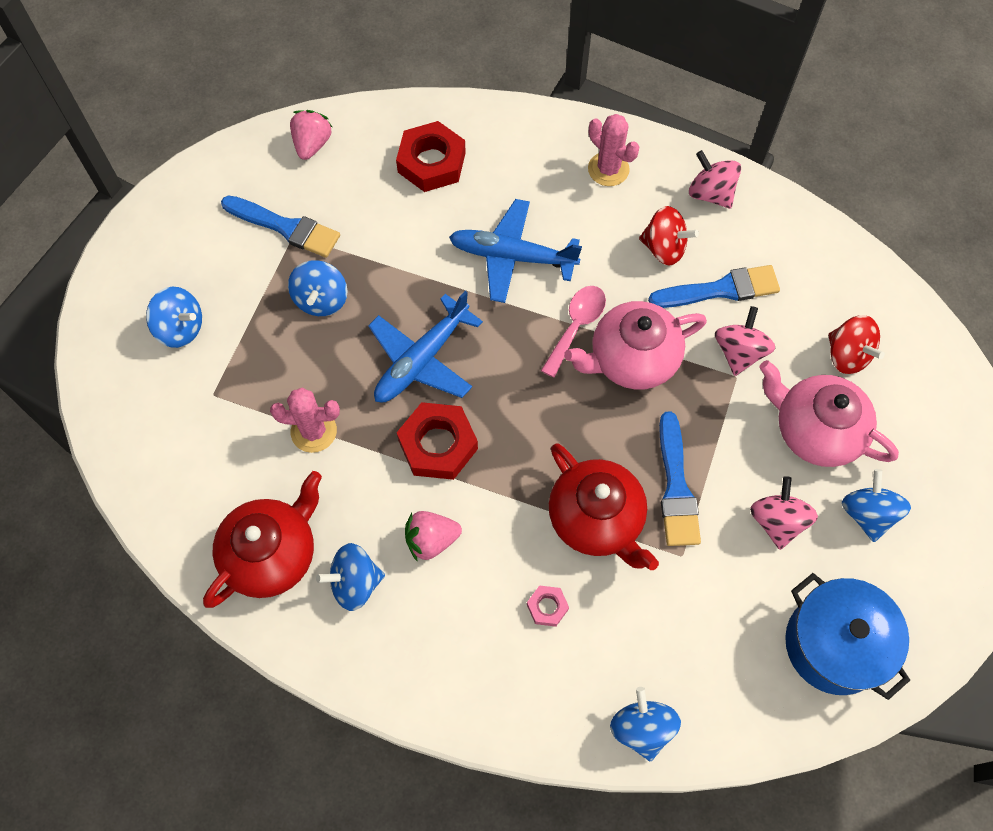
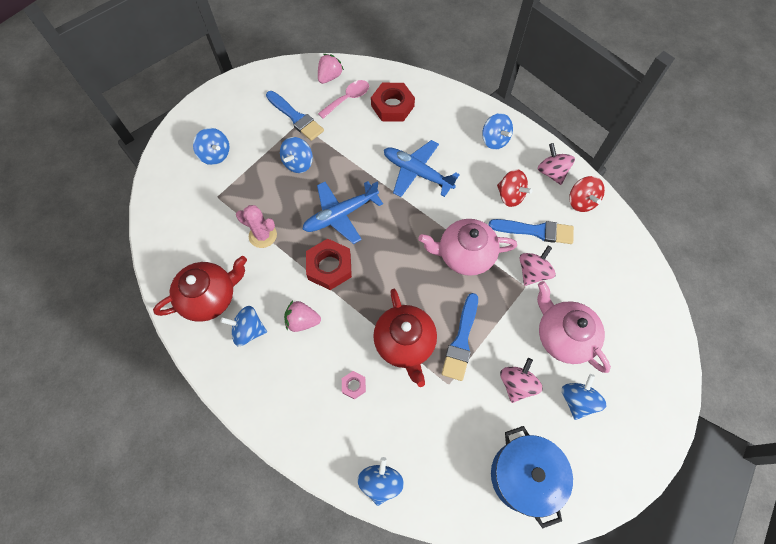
camera: 20 degrees right, 0 degrees up
pink spoon [541,286,606,377] -> pink spoon moved to [318,80,369,119]
pink cactus [588,114,639,186] -> blue spinning top [482,113,513,150]
red spinning top [828,315,885,374] -> red spinning top moved to [569,176,605,212]

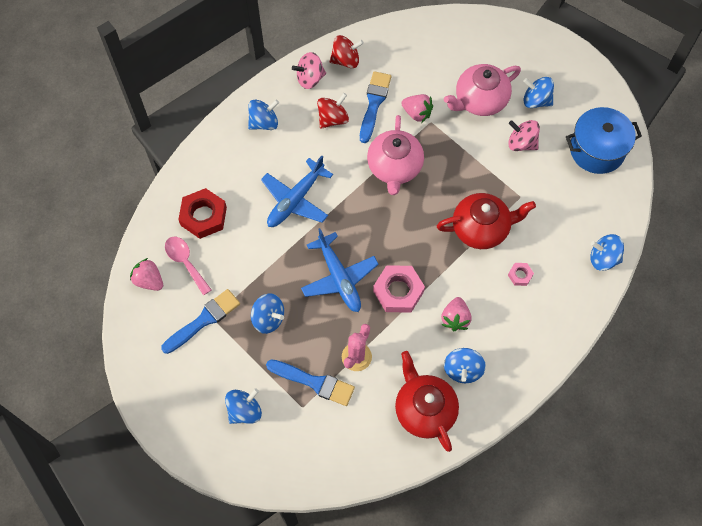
camera: 85 degrees left, 0 degrees up
red nut [306,239,352,290] -> pink nut [373,265,425,313]
blue brush [442,293,478,381] -> blue brush moved to [266,359,355,406]
pink spinning top [520,246,556,286] -> pink strawberry [401,94,433,122]

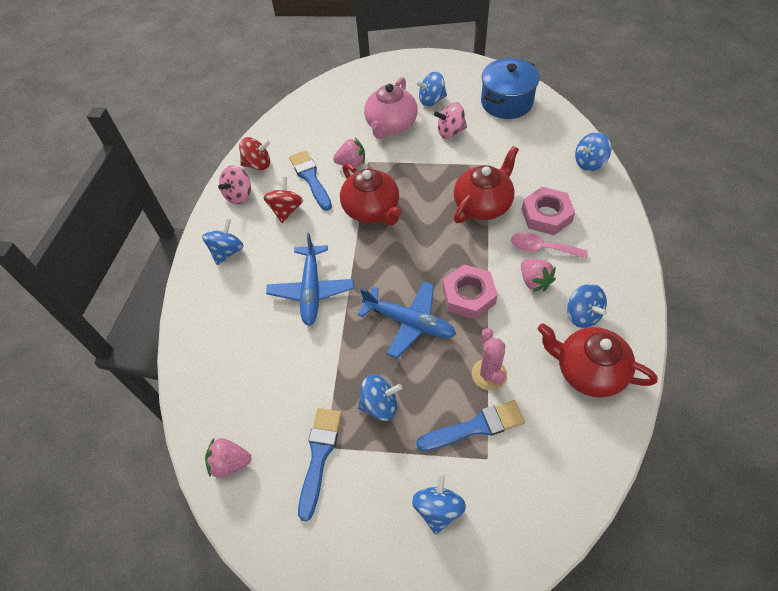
camera: 35 degrees left, 10 degrees down
pink spoon [165,237,212,295] -> pink spoon moved to [511,232,588,259]
red nut [178,188,227,239] -> none
red spinning top [330,35,364,68] -> red spinning top turned 45 degrees clockwise [239,137,270,170]
pink teapot [367,115,424,195] -> red teapot [340,163,401,225]
pink nut [508,263,534,286] -> pink nut [522,187,575,235], size x2.03

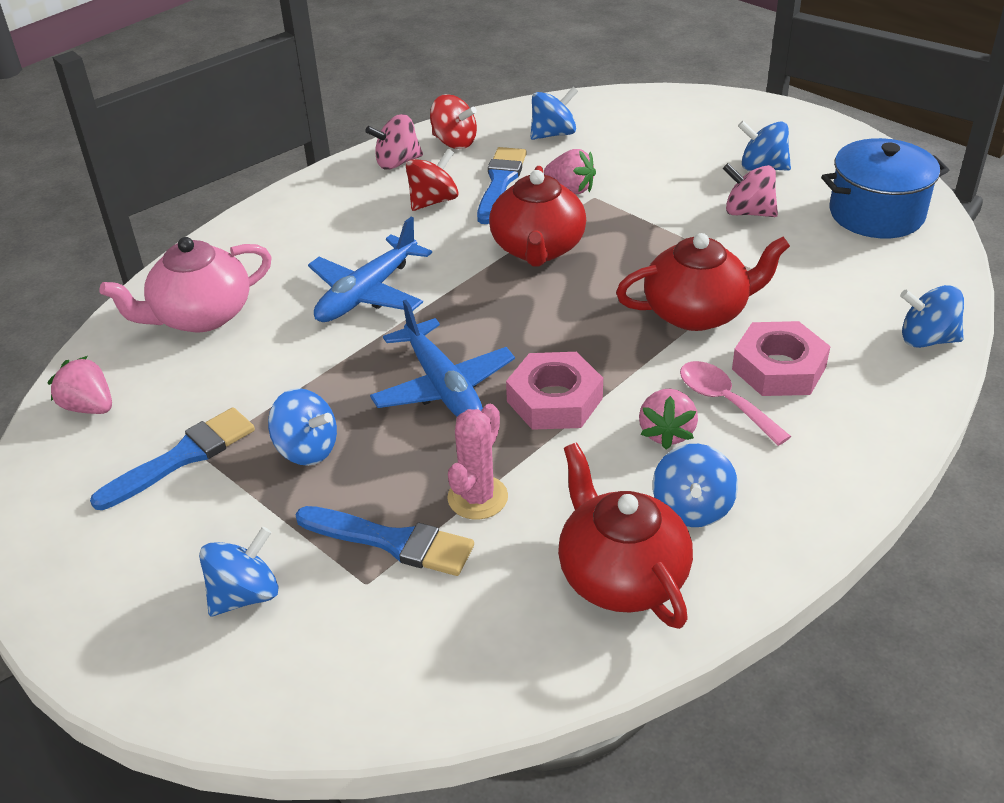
camera: 35 degrees right, 15 degrees down
blue spinning top [202,218,244,265] -> blue spinning top moved to [531,86,578,140]
pink teapot [364,77,418,139] -> pink teapot moved to [99,237,272,332]

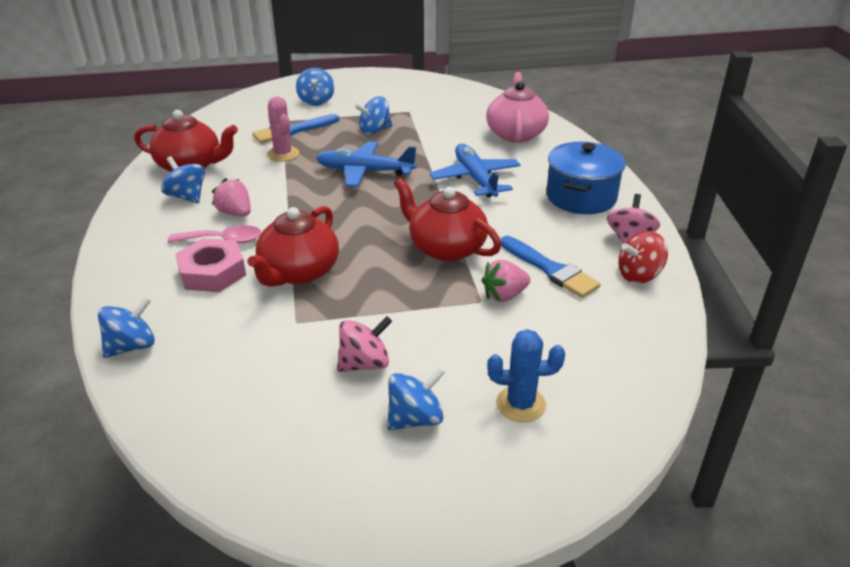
camera: 125 degrees right, 5 degrees down
pink strawberry [48,356,112,414] -> none
blue brush [90,407,255,510] -> none
red spinning top [406,149,459,211] -> none
pink nut [506,352,603,430] -> none
blue spinning top [531,86,578,140] -> none
blue pot [821,138,949,238] -> blue pot moved to [546,142,626,214]
none -> blue cactus [487,329,565,422]

